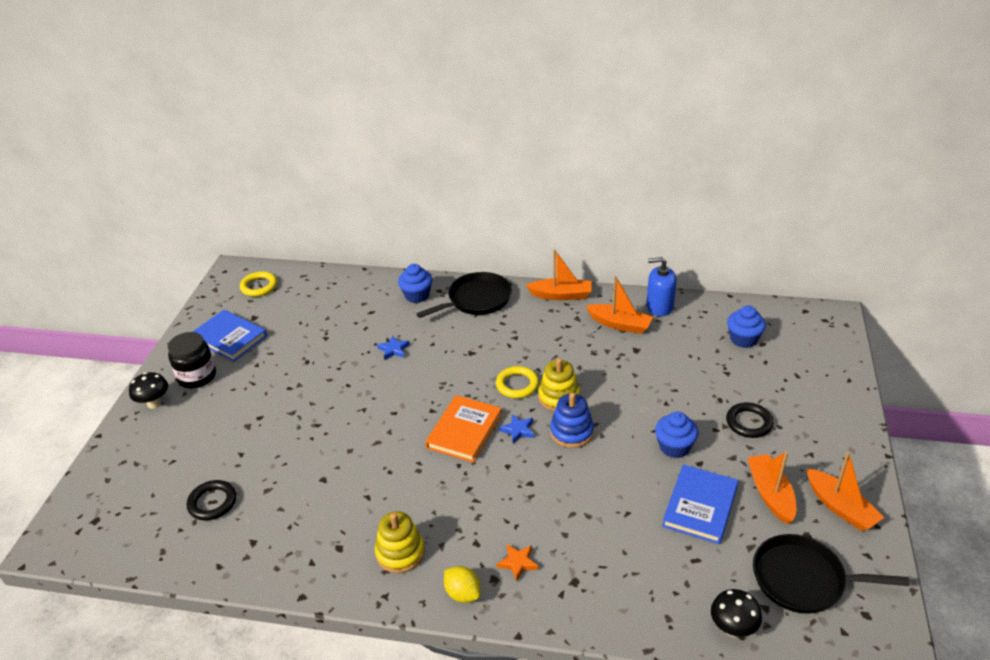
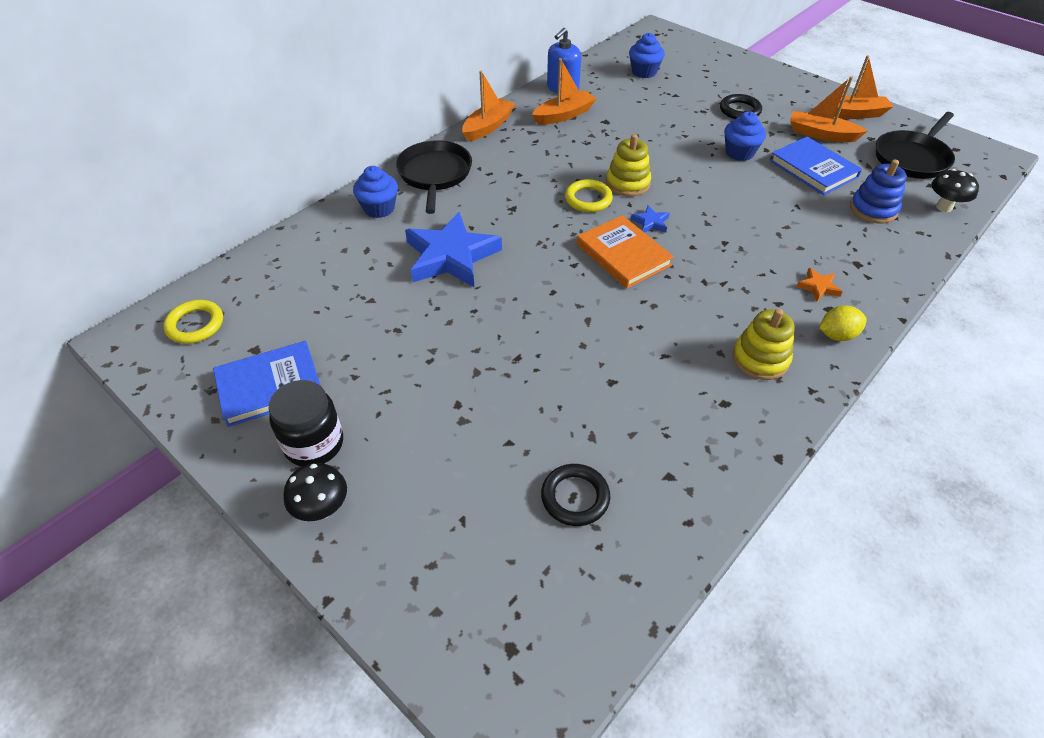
camera: 60 degrees left, 10 degrees up
blue star [377,336,410,360] -> blue star [405,212,502,287], size x2.40
blue stacking toy [550,392,594,448] -> blue stacking toy moved to [850,160,907,224]

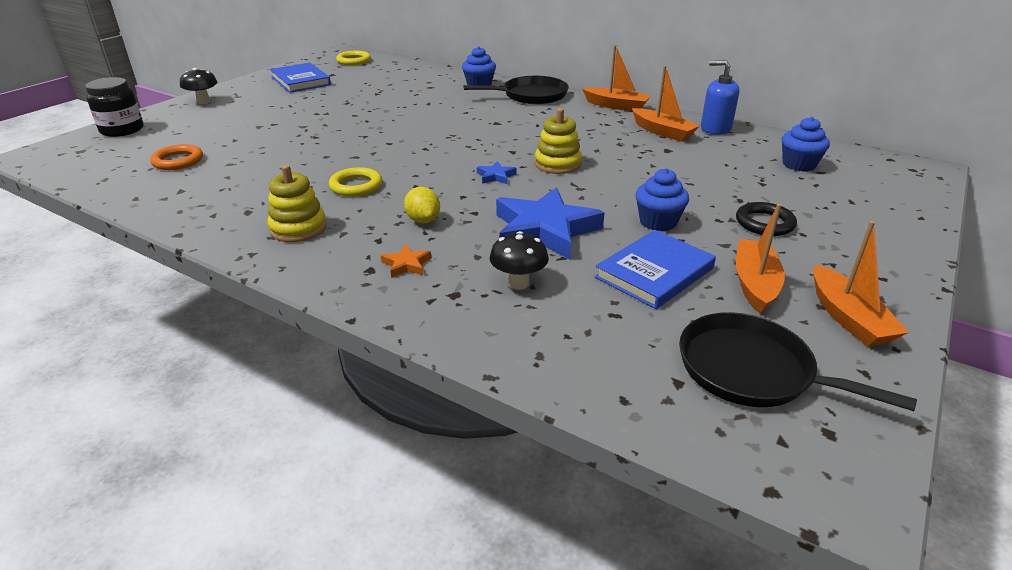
camera: 80 degrees right, 15 degrees down
black jar [269,380,343,467] -> black jar moved to [85,77,144,137]
blue star [405,212,502,287] -> blue star moved to [496,187,604,260]
black ring [541,464,610,526] -> orange ring [150,144,203,170]
yellow ring [565,179,613,212] -> yellow ring moved to [329,167,382,196]
orange book [577,215,674,288] -> none
yellow lemon [819,305,867,341] -> yellow lemon moved to [404,187,440,223]
blue stacking toy [850,160,907,224] -> none
black mushroom [931,169,979,212] -> black mushroom moved to [490,231,549,290]

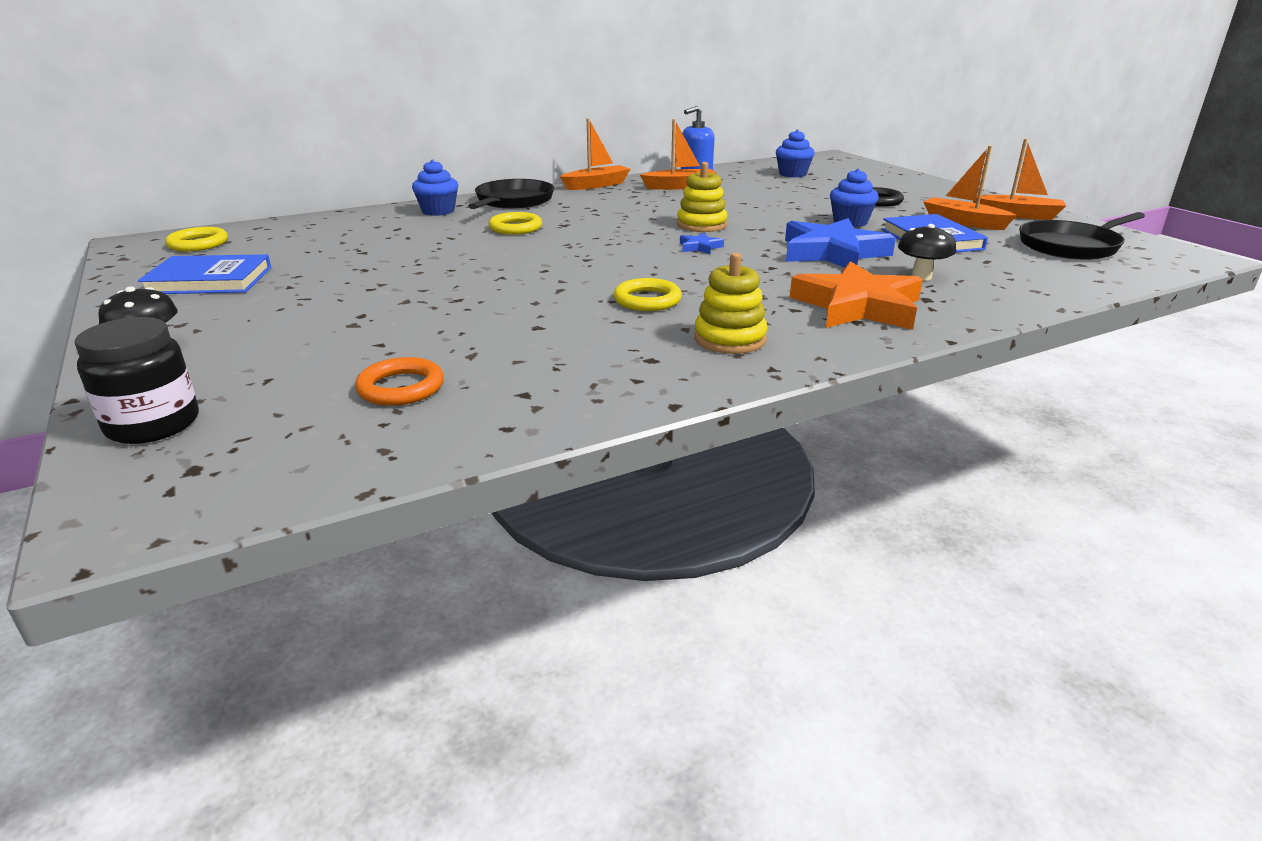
camera: 60 degrees left, 5 degrees down
orange star [381,244,431,278] -> orange star [789,261,923,330], size x2.40
yellow lemon [404,187,440,223] -> none
none -> yellow ring [488,212,542,235]

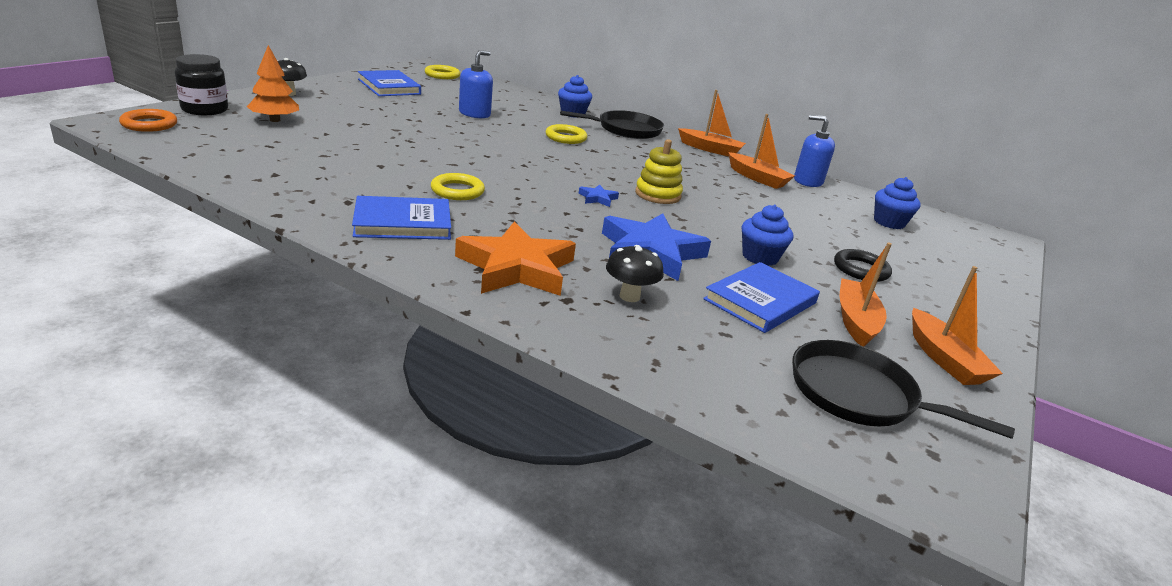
camera: 55 degrees right, 0 degrees up
orange ring [355,357,444,406] -> orange ring moved to [119,109,177,132]
yellow stacking toy [694,253,768,354] -> blue book [352,196,451,240]
none -> orange tree [247,45,299,122]
none -> blue soap dispenser [459,50,493,118]

